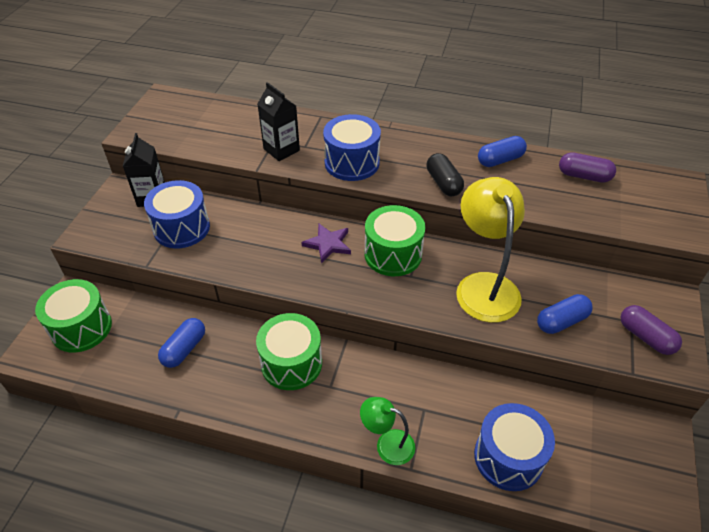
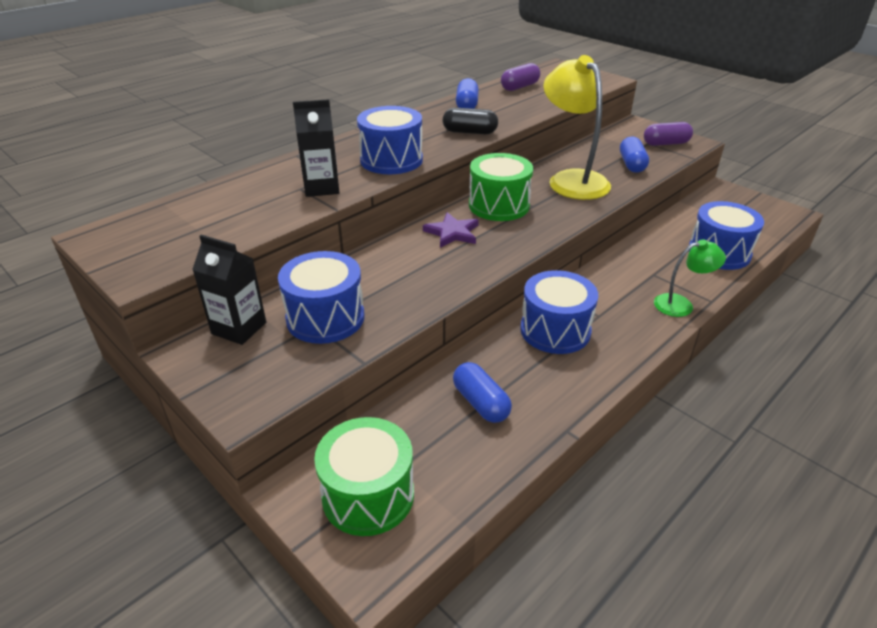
camera: 60 degrees left, 10 degrees down
green drum [256,313,322,390] -> blue drum [520,270,598,354]
green lamp [360,397,415,465] -> green lamp turned 150 degrees counterclockwise [654,239,726,317]
yellow lamp [456,177,525,323] -> yellow lamp turned 45 degrees clockwise [543,55,611,200]

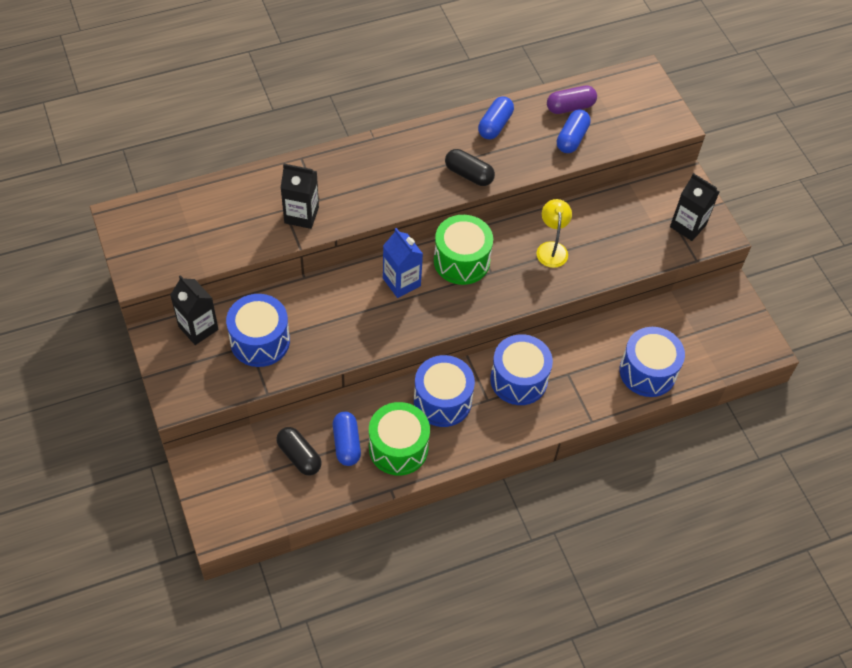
camera: 20 degrees right, 20 degrees up
green drum [314,417,414,536] -> green drum moved to [369,402,430,475]
blue drum [357,106,423,174] -> blue drum moved to [490,334,553,405]
purple star [423,212,479,248] -> blue carton [383,228,423,298]
yellow lamp [543,55,611,200] -> yellow lamp [537,199,572,268], size x0.54
blue capsule [620,136,649,173] -> blue capsule moved to [557,110,591,153]
purple capsule [644,122,693,146] -> black carton [670,173,719,241]
green lamp [654,239,726,317] -> none
none -> black capsule [276,427,322,475]

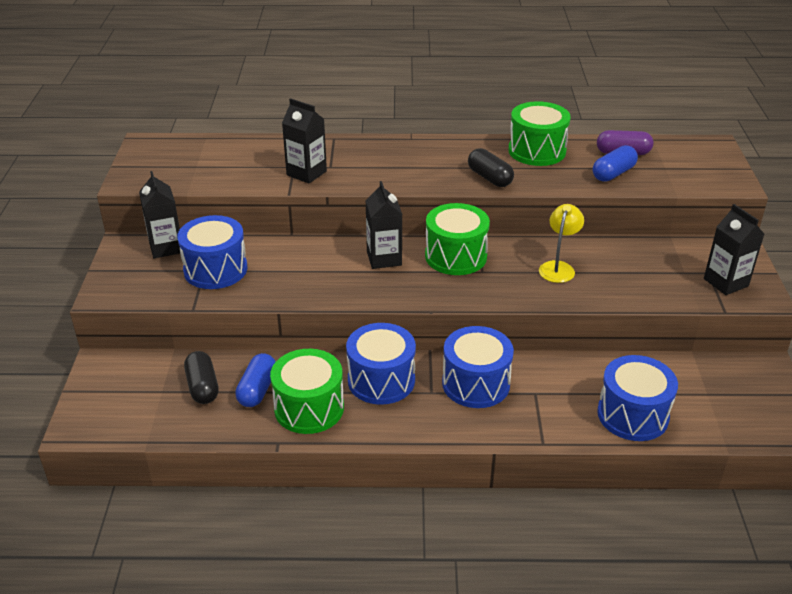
camera: 25 degrees right, 20 degrees down
blue carton [383,228,423,298] -> black carton [366,181,402,269]
blue capsule [478,96,514,139] -> green drum [508,101,571,166]

